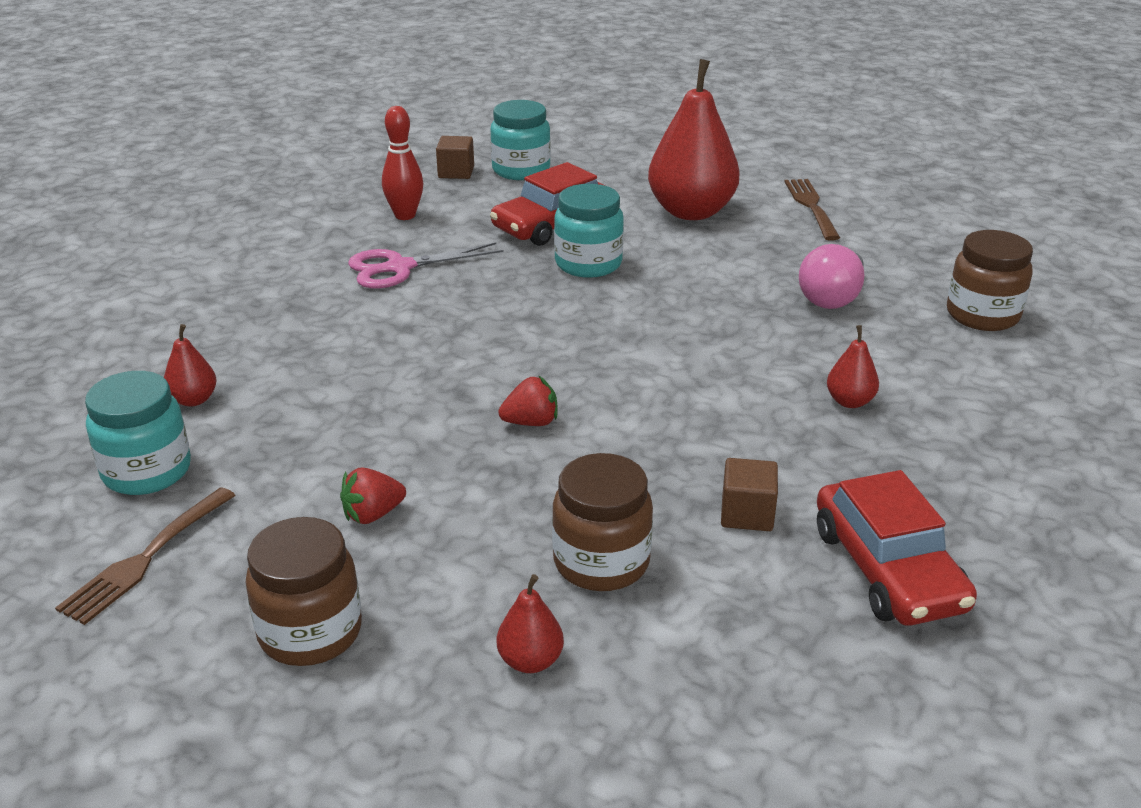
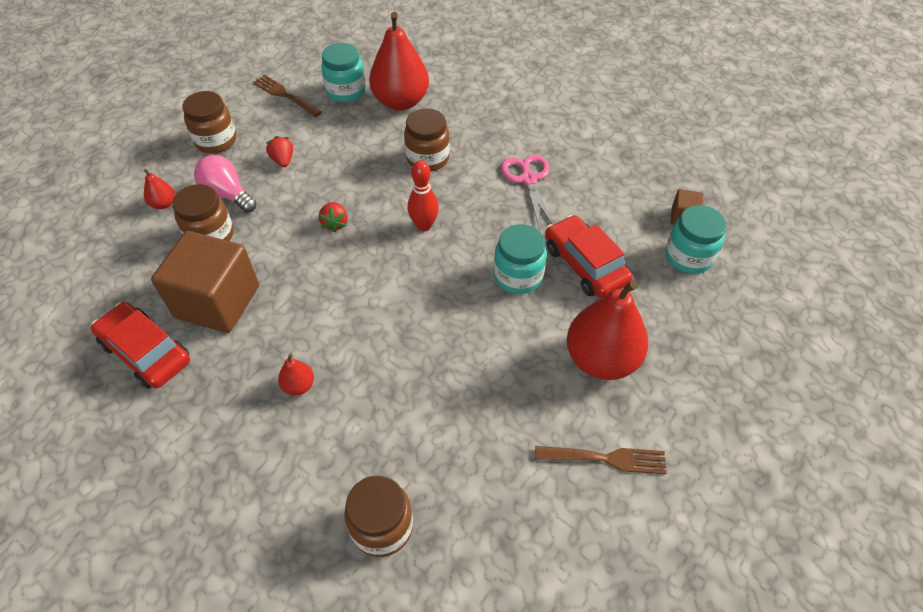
camera: 100 degrees right, 20 degrees up
red pear [164,324,216,407] -> red pear [369,12,429,111], size x2.29
red bowling pin [382,106,423,220] -> red bowling pin moved to [407,160,439,231]
brown cube [721,458,778,531] -> brown cube [151,231,259,333], size x2.29
pink light bulb [799,244,864,309] -> pink light bulb moved to [194,155,257,213]
red car [817,470,977,626] -> red car turned 45 degrees clockwise [91,302,190,389]
none -> brown jar [404,108,450,171]

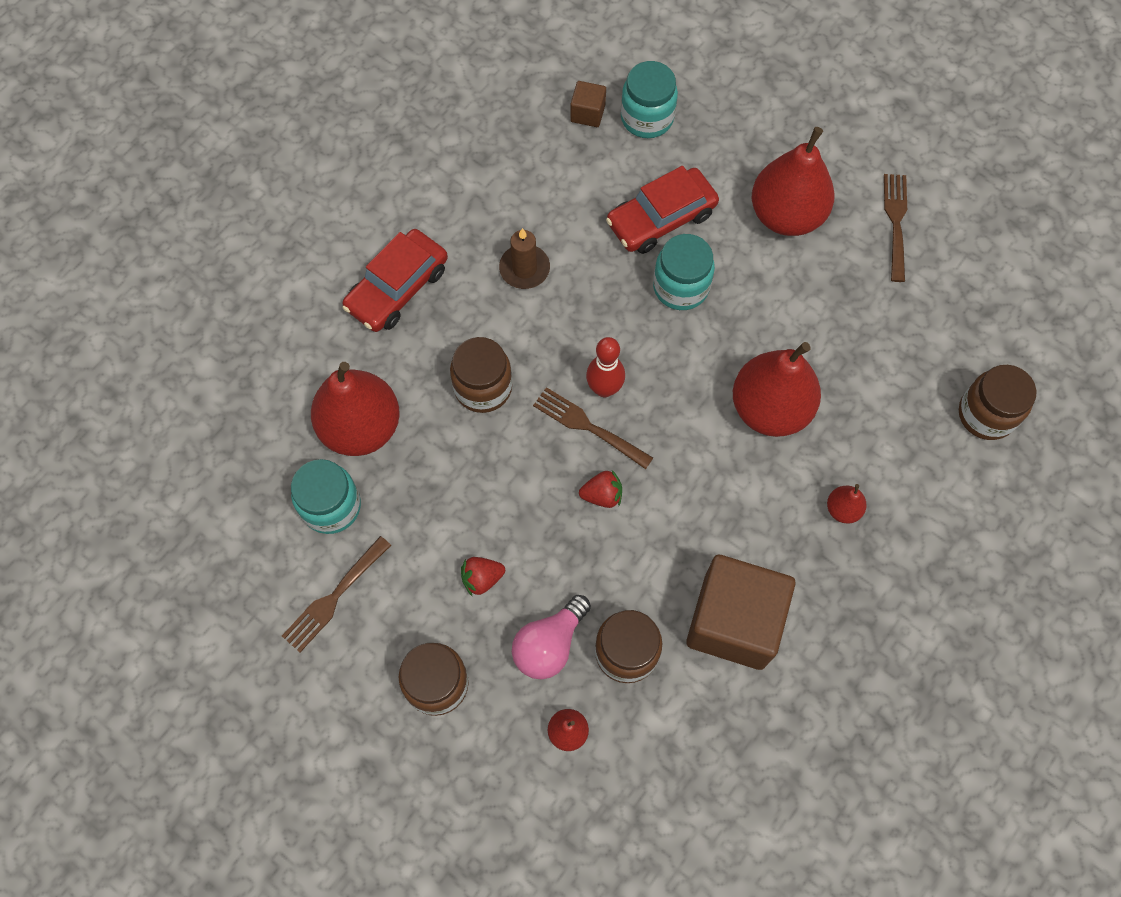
camera: 90 degrees left, 15 degrees up
red car [91,302,190,389] -> red car moved to [342,229,448,332]
pink scissors [501,154,554,229] -> brown candle [499,228,550,289]
none -> brown fork [533,387,653,469]
none -> red pear [733,342,821,437]

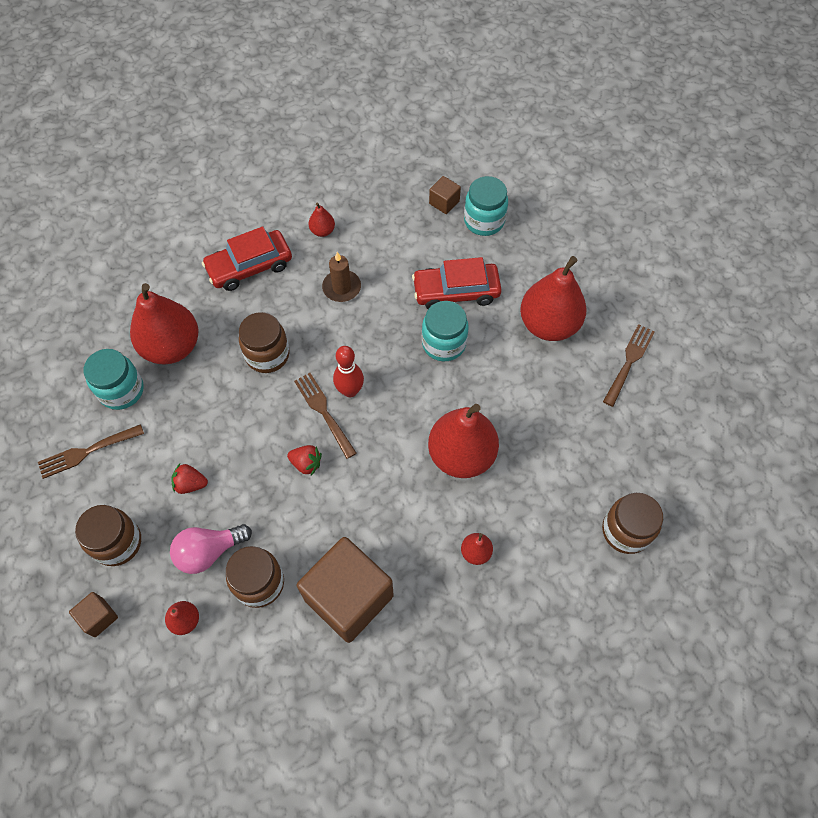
camera: 25 degrees right, 5 degrees down
none -> brown cube [69,592,118,637]
none -> red pear [309,203,335,237]

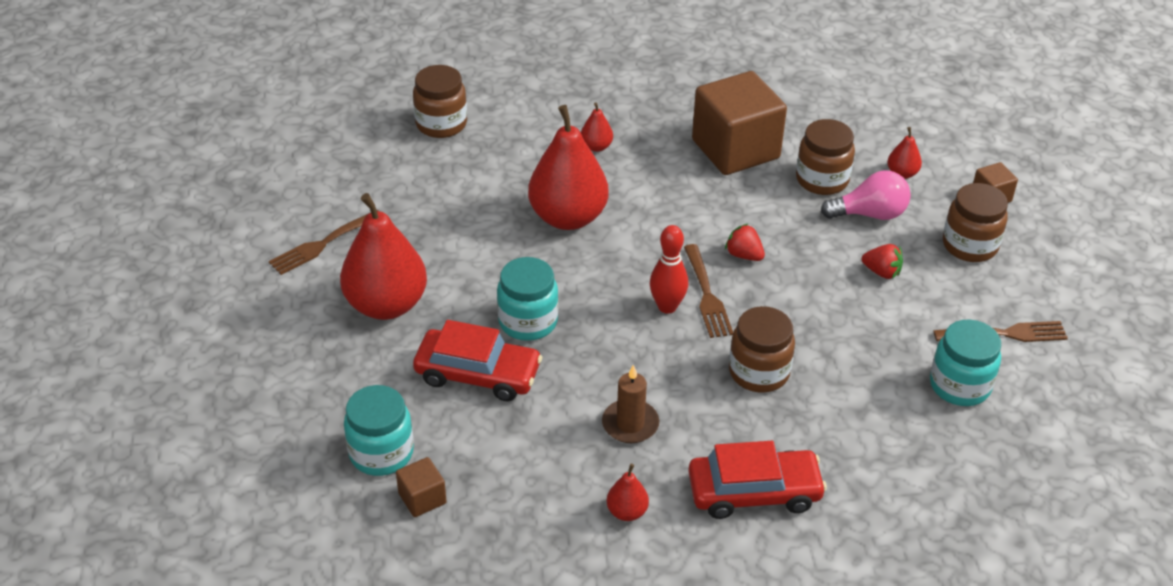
camera: 160 degrees left, 20 degrees down
red pear [130,283,198,364] -> none

